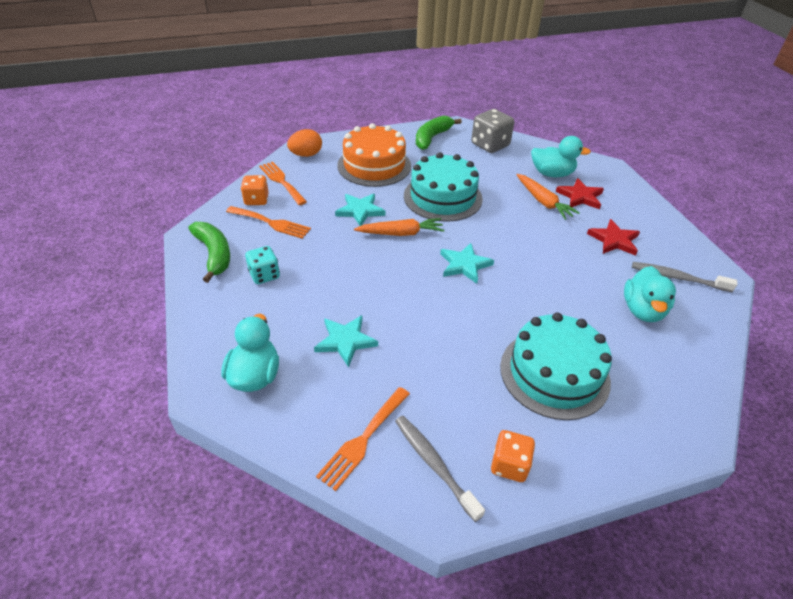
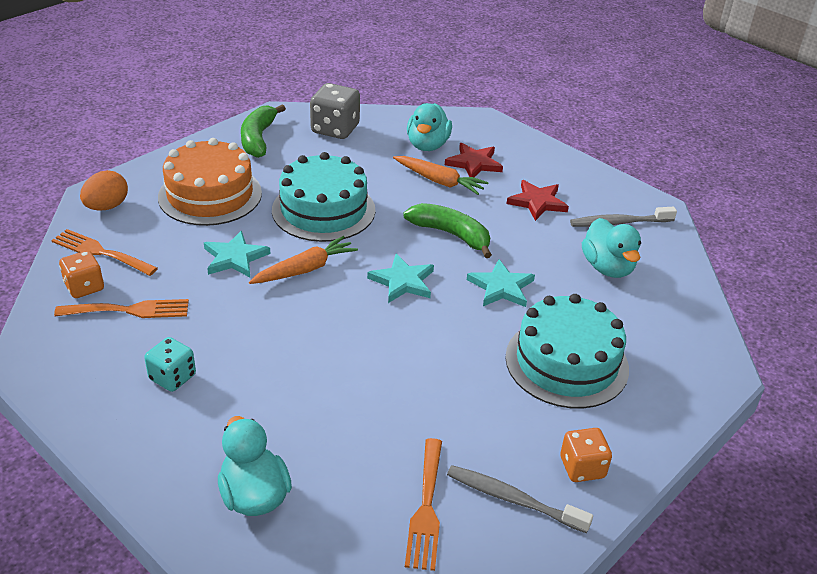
camera: 30 degrees left, 5 degrees down
green banana [188,222,230,283] -> green banana moved to [403,203,492,258]
turquoise star [314,315,378,367] -> turquoise star moved to [467,259,535,307]
turquoise duck [531,136,591,177] -> turquoise duck turned 120 degrees clockwise [407,103,452,151]

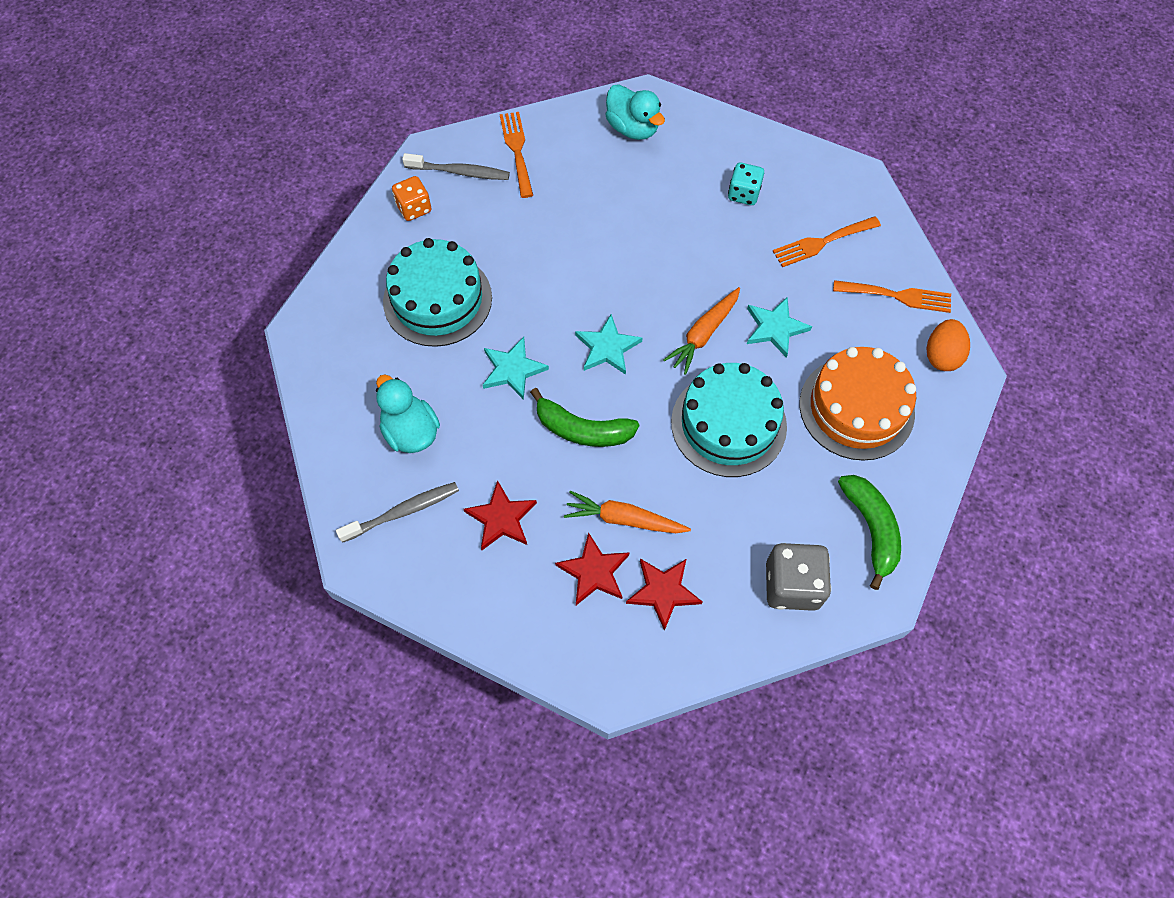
camera: 165 degrees right, 25 degrees up
orange dice [59,251,104,298] -> none
turquoise duck [407,103,452,151] -> red star [626,559,702,631]

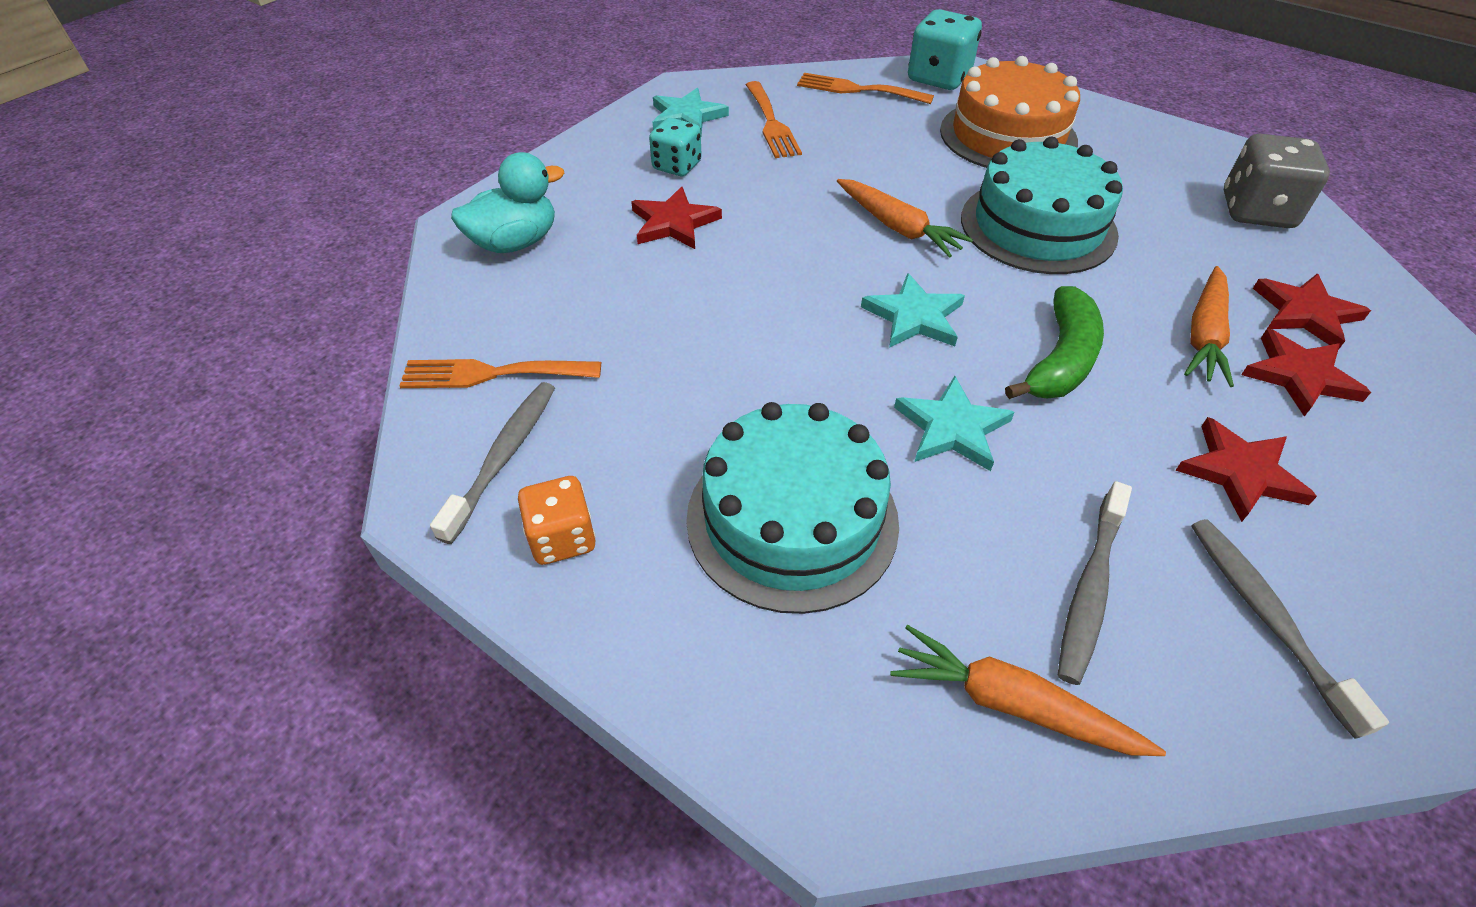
camera: 80 degrees left, 15 degrees down
turquoise duck [376,375,440,453] -> grey toothbrush [1058,481,1132,685]
turquoise star [747,297,812,358] -> turquoise star moved to [653,88,729,136]
orange fork [833,280,951,313] -> orange fork turned 90 degrees counterclockwise [797,73,934,104]
green banana [838,475,901,590] -> none
orange egg [927,319,970,371] -> turquoise dice [908,9,982,90]
none -> red star [631,187,722,249]
none -> orange carrot [890,625,1166,756]

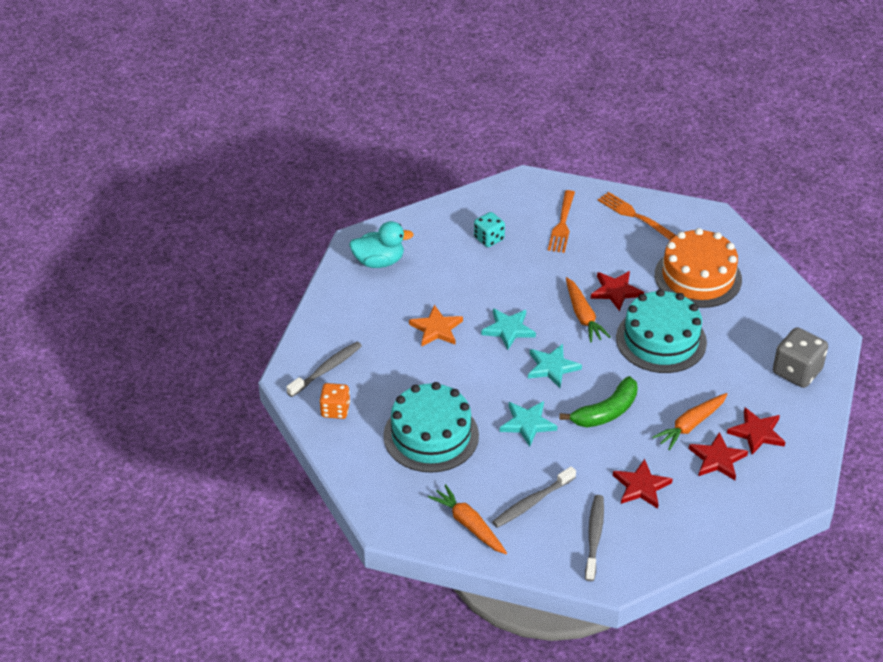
camera: 25 degrees right, 5 degrees down
orange fork [399,359,601,388] -> none
red star [631,187,722,249] -> red star moved to [591,271,644,311]
turquoise star [653,88,729,136] -> turquoise star moved to [481,308,536,350]
turquoise dice [908,9,982,90] -> none
none -> orange star [409,305,463,346]

